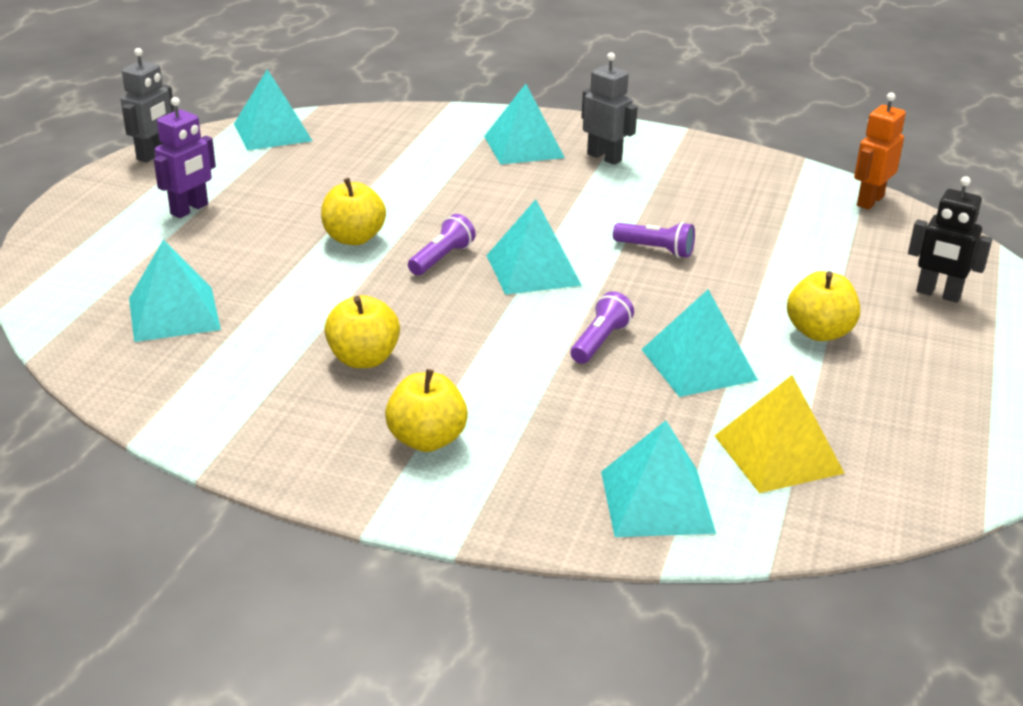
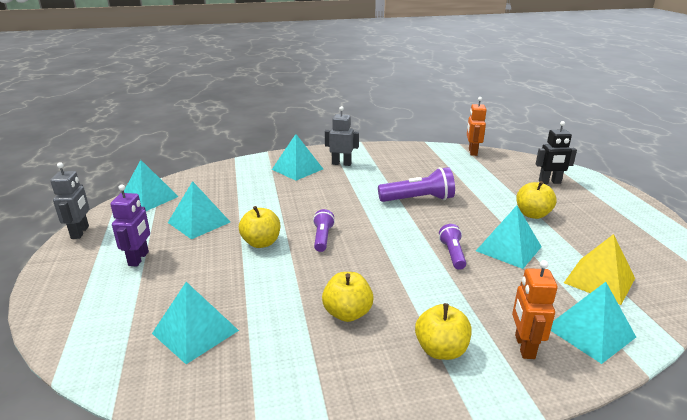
camera: 30 degrees left, 5 degrees down
turquoise pyramid [486,199,582,295] -> turquoise pyramid moved to [168,181,230,239]
purple flashlight [613,222,695,258] -> purple flashlight [378,167,455,202], size x1.68
none -> orange robot [512,260,558,359]

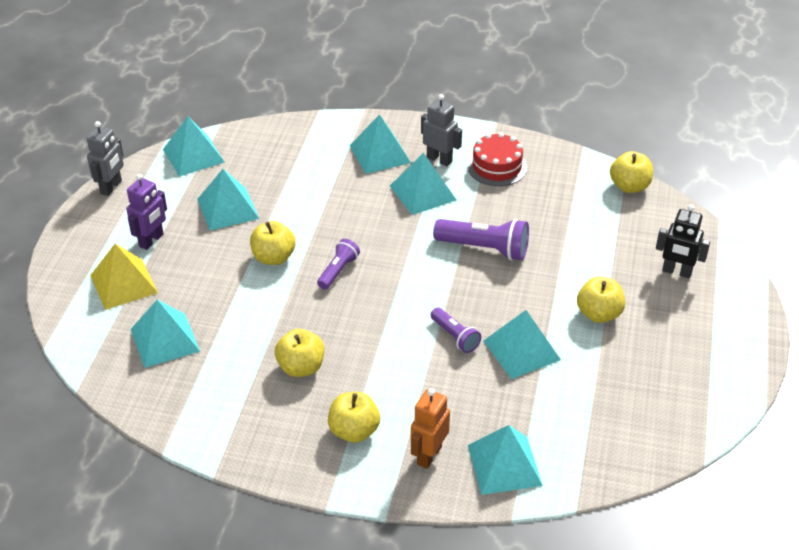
camera: 25 degrees right, 15 degrees up
purple flashlight [439,224,466,270] -> purple flashlight turned 120 degrees clockwise [431,308,481,353]
orange robot [467,97,487,156] -> yellow apple [610,151,653,193]
yellow pyramid [564,234,635,305] -> yellow pyramid moved to [90,244,158,310]
none -> turquoise pyramid [390,153,456,215]
none -> red cake [467,133,527,186]

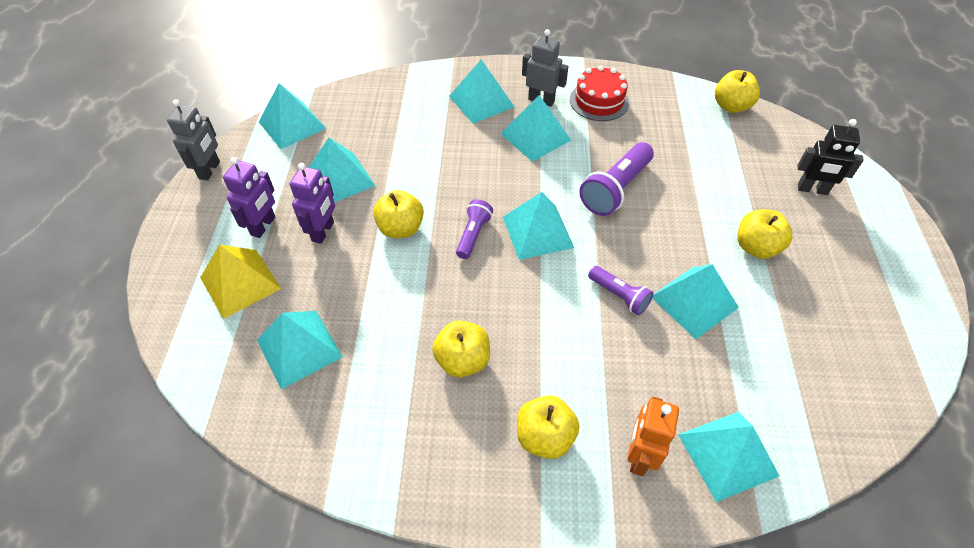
camera: 10 degrees left, 10 degrees up
purple flashlight [433,219,529,261] -> purple flashlight turned 120 degrees clockwise [579,142,654,216]
none -> purple robot [290,163,335,244]
none -> turquoise pyramid [503,192,574,260]

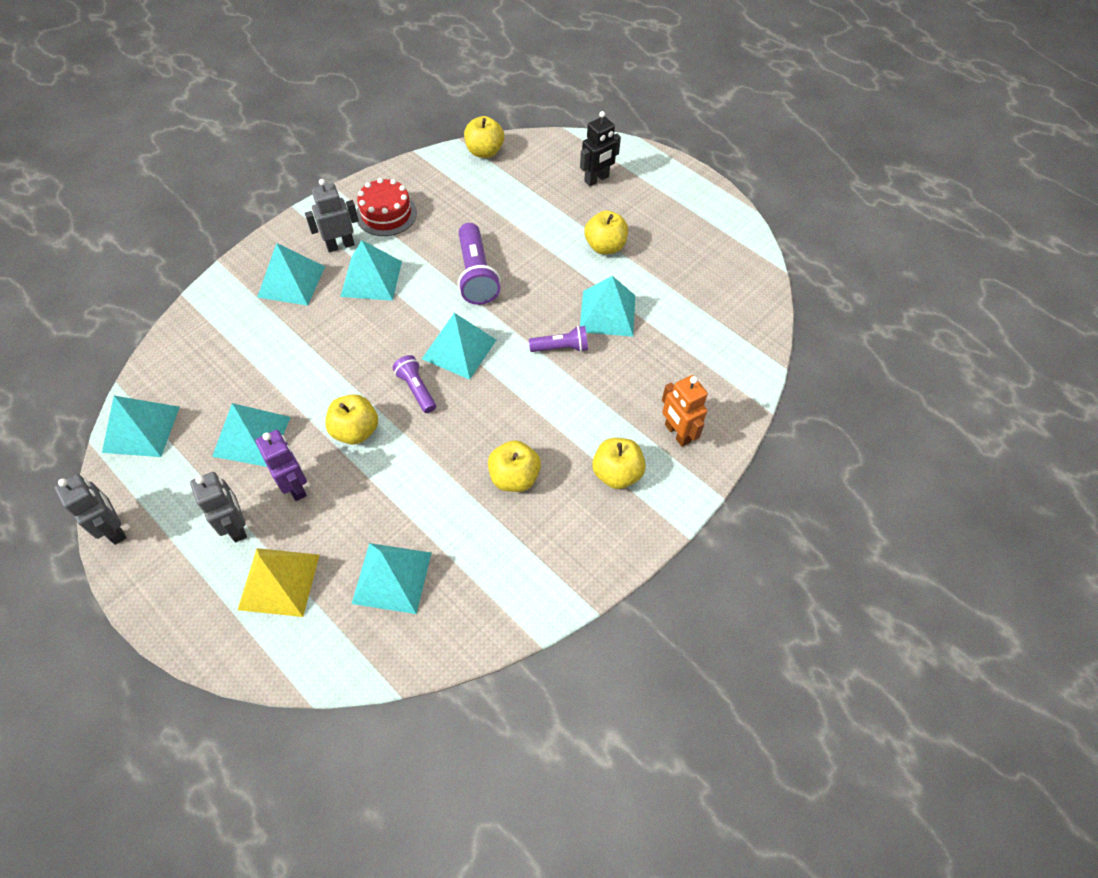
camera: 50 degrees left, 5 degrees up
purple robot [223,157,275,238] -> grey robot [190,472,247,542]
turquoise pyramid [678,412,779,502] -> none

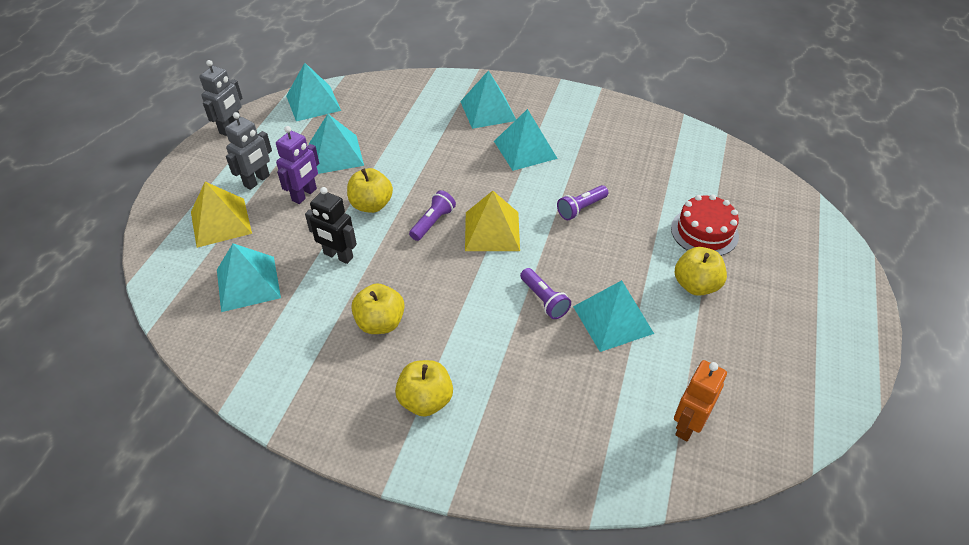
camera: 65 degrees right, 10 degrees down
grey robot [305,179,359,252] -> none
red cake [356,178,417,236] -> red cake moved to [671,194,739,256]
turquoise pyramid [422,313,496,380] -> yellow pyramid [465,191,520,251]
purple flashlight [458,223,501,305] -> purple flashlight [557,185,609,220], size x0.60
yellow apple [464,116,504,158] -> none
black robot [580,111,621,186] -> black robot moved to [305,187,357,264]
orange robot [662,375,708,447] -> orange robot moved to [674,360,727,441]

